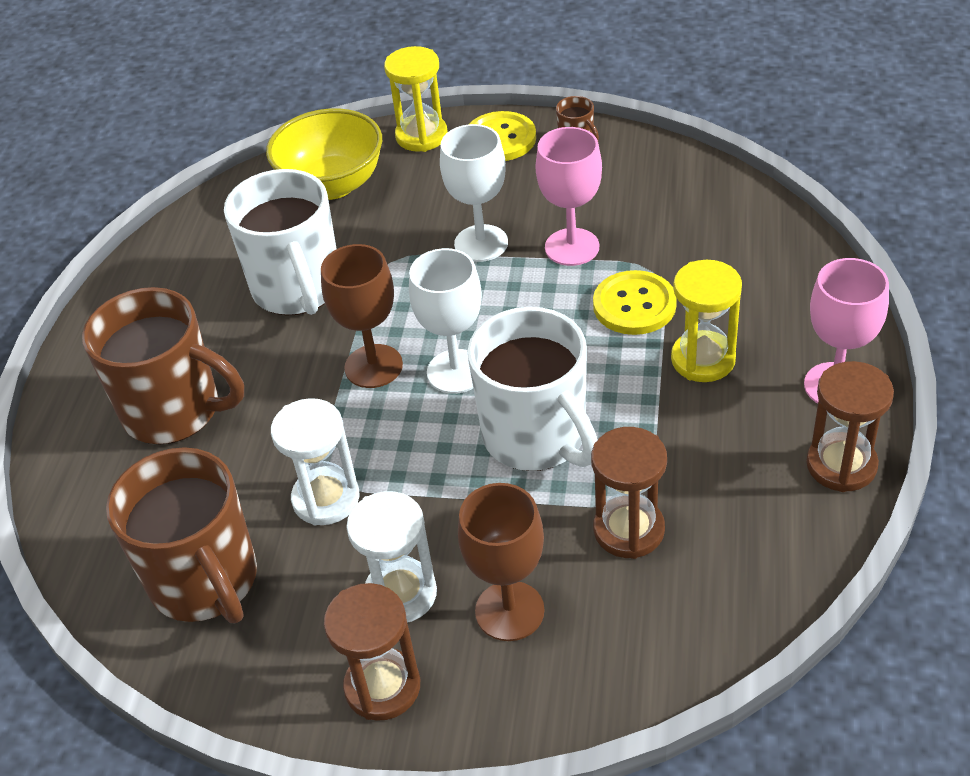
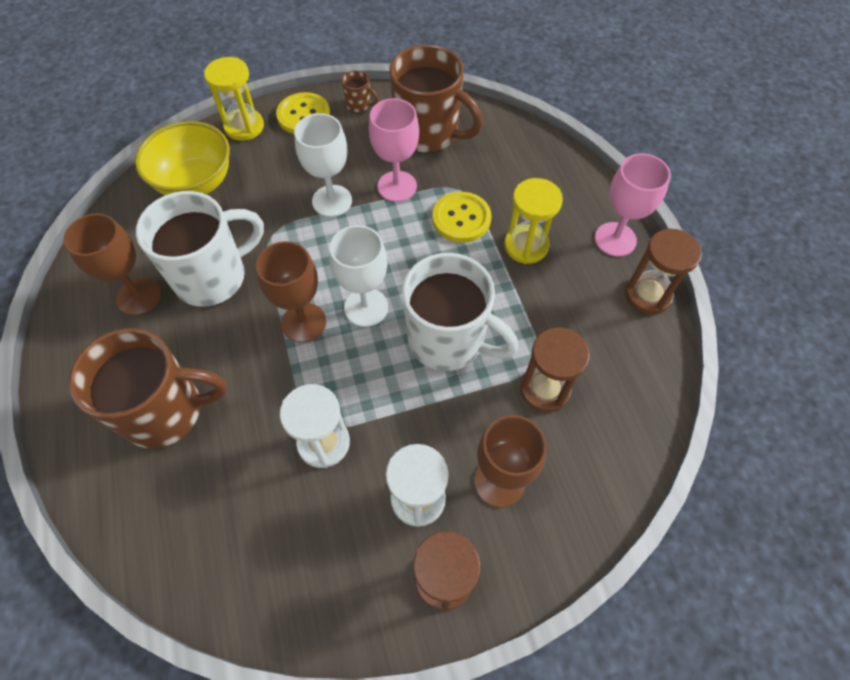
camera: 30 degrees left, 15 degrees up
brown mug [106,447,257,624] -> brown mug moved to [390,45,483,153]
white mug [224,169,336,316] -> white mug turned 75 degrees counterclockwise [136,191,264,307]
none -> brown goblet [63,213,161,315]

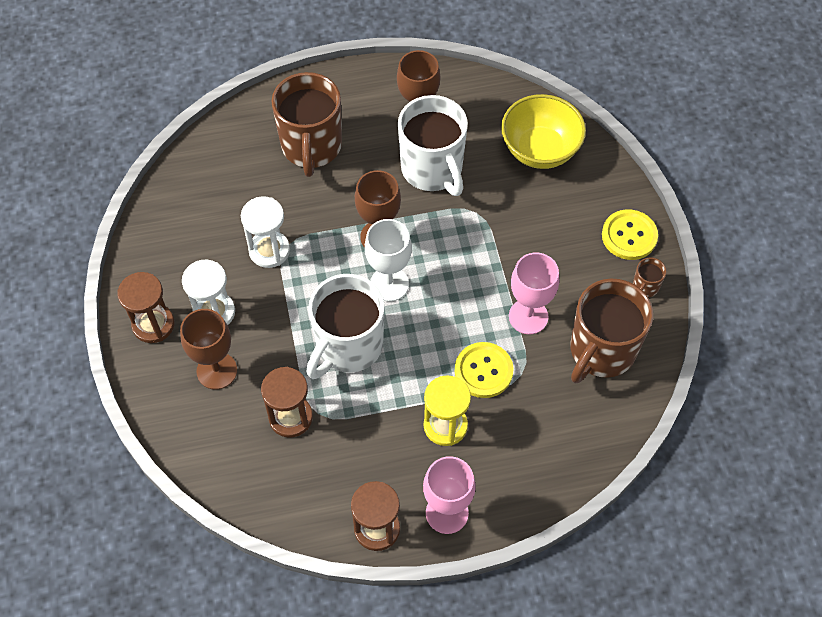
camera: 95 degrees right, 0 degrees up
yellow hourglass [204,57,264,141] -> none
white goblet [294,113,352,217] -> none

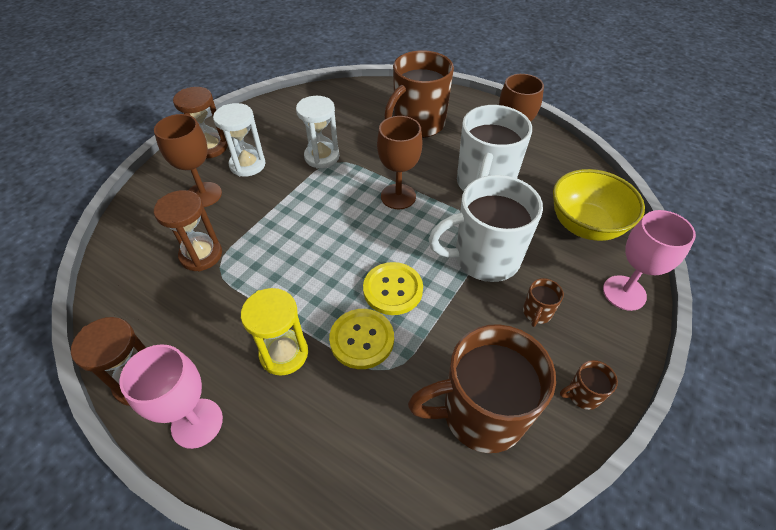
camera: 45 degrees right, 10 degrees down
white mug [307,274,385,379] -> white mug moved to [429,175,543,282]
white goblet [365,219,412,301] -> none
pink goblet [509,253,559,334] -> pink goblet moved to [603,210,696,311]
yellow button [602,209,658,260] -> yellow button moved to [363,262,423,315]
none -> brown mug [523,278,564,327]

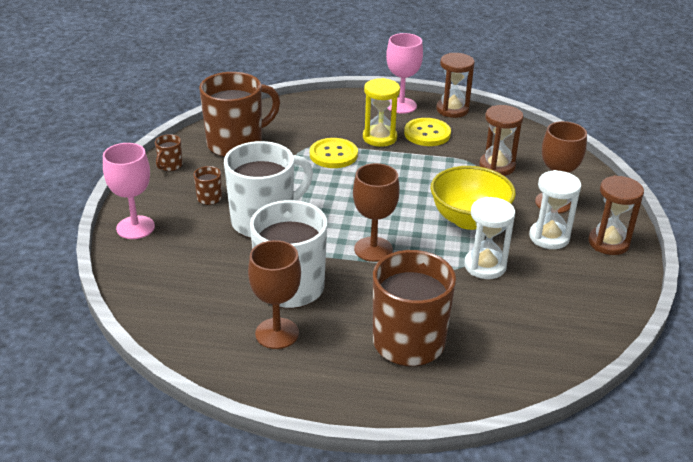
camera: 155 degrees right, 15 degrees down
yellow button [363,262,423,315] -> yellow button moved to [404,118,451,146]
yellow bowl [553,169,645,241] -> yellow bowl moved to [430,166,516,230]
brown mug [560,360,618,410] -> brown mug turned 150 degrees clockwise [155,134,183,171]

